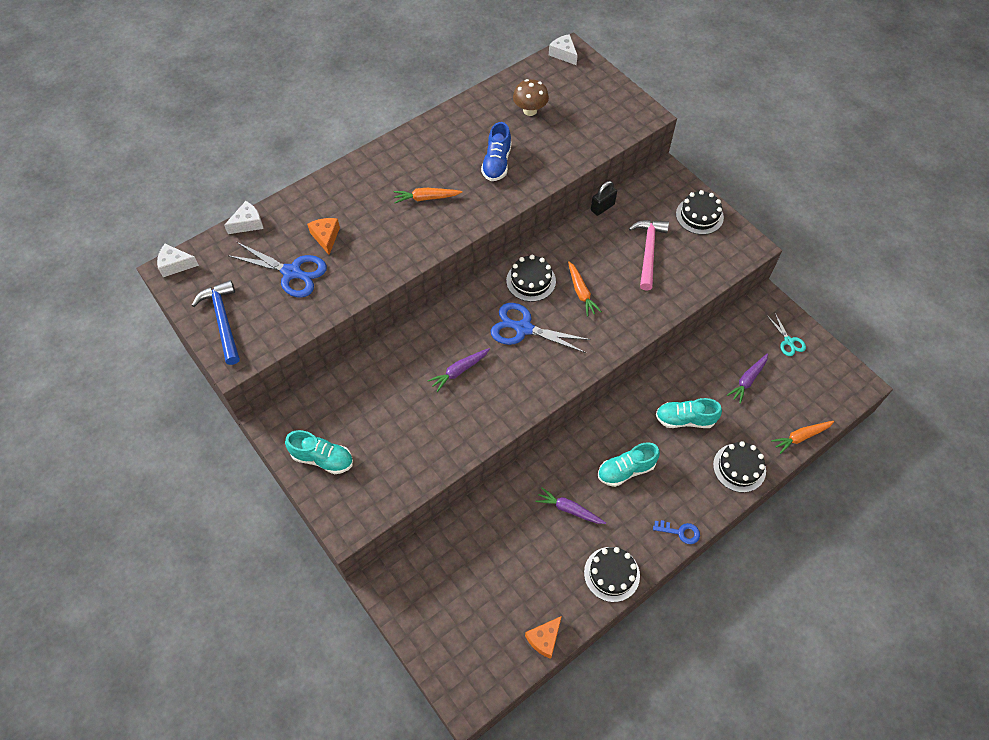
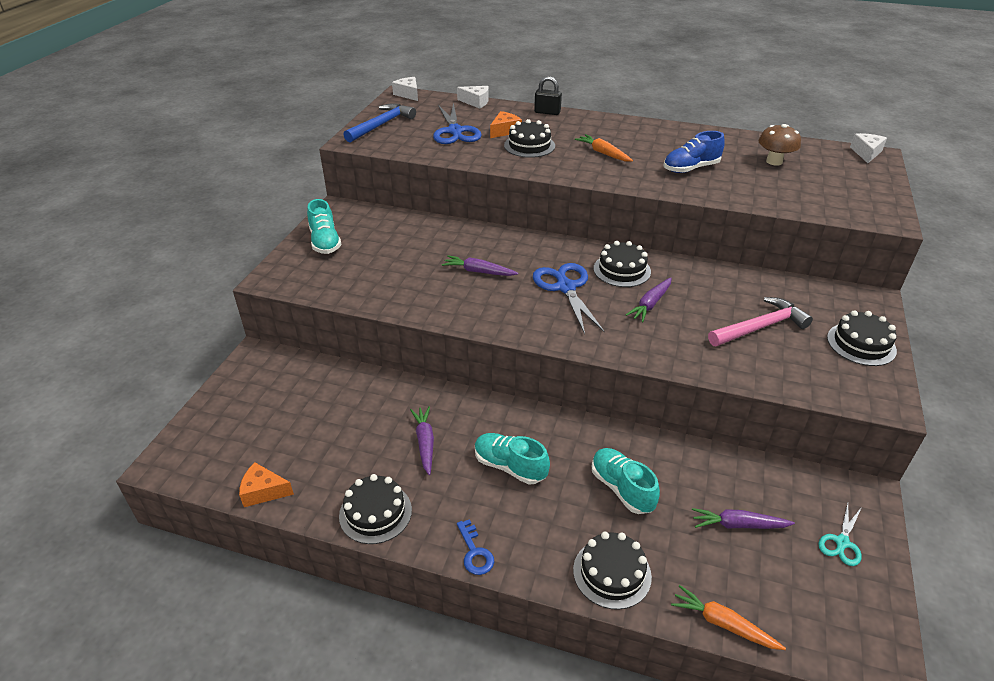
camera: 55 degrees right, 20 degrees down
orange carrot [568,261,602,317] -> purple carrot [626,278,672,322]
black padlock [591,181,617,216] -> black padlock moved to [534,76,562,115]
none -> black cake [504,119,555,158]

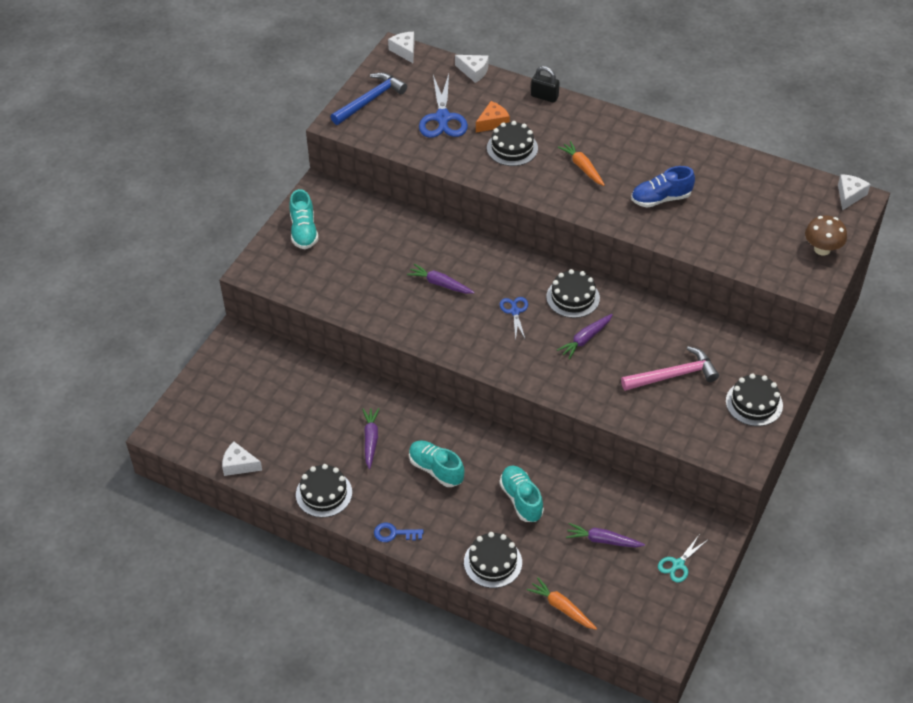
camera: 10 degrees right, 10 degrees up
orange cheese [239,462,294,507] -> white cheese [222,442,262,476]
blue key [457,519,494,575] -> blue key turned 105 degrees clockwise [374,523,423,542]
blue scissors [533,263,605,334] -> blue scissors [500,297,528,341], size x0.56
brown mushroom [759,124,801,166] -> brown mushroom moved to [805,215,847,256]

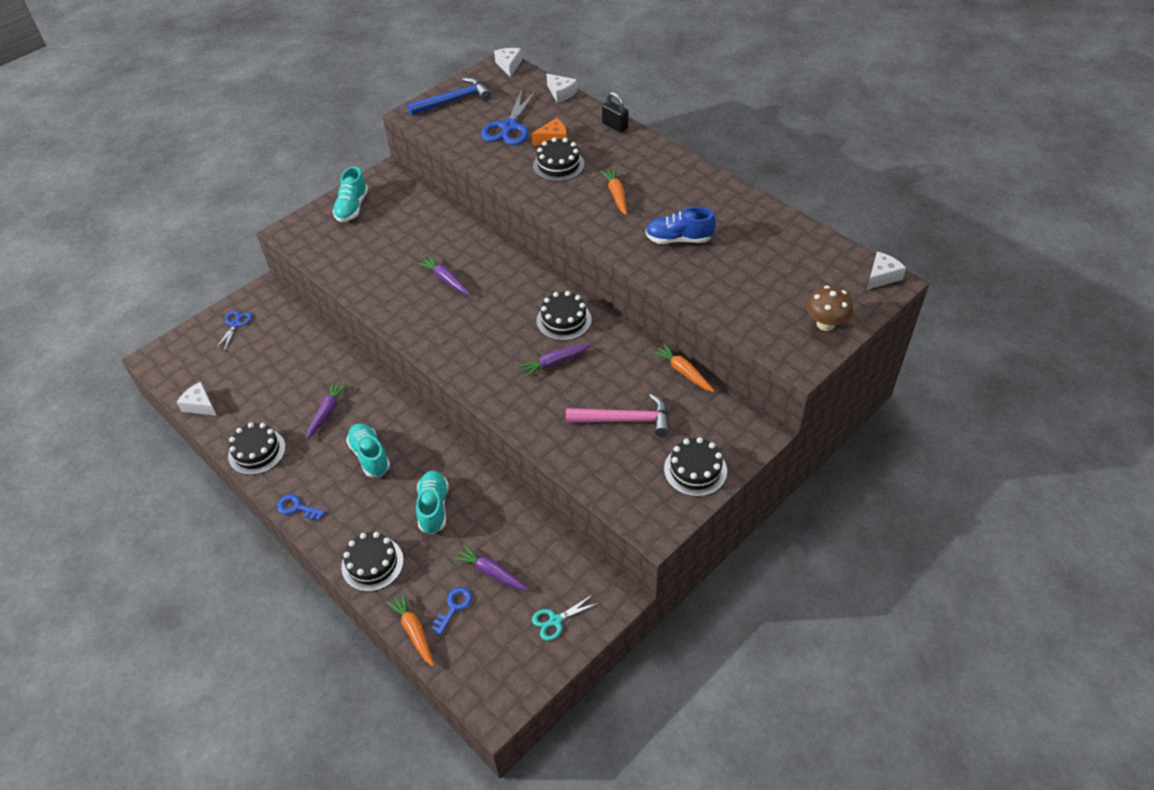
camera: 20 degrees right, 0 degrees up
blue scissors [500,297,528,341] -> blue scissors moved to [215,311,252,351]
none -> blue key [431,587,472,635]
none -> orange carrot [652,343,714,392]

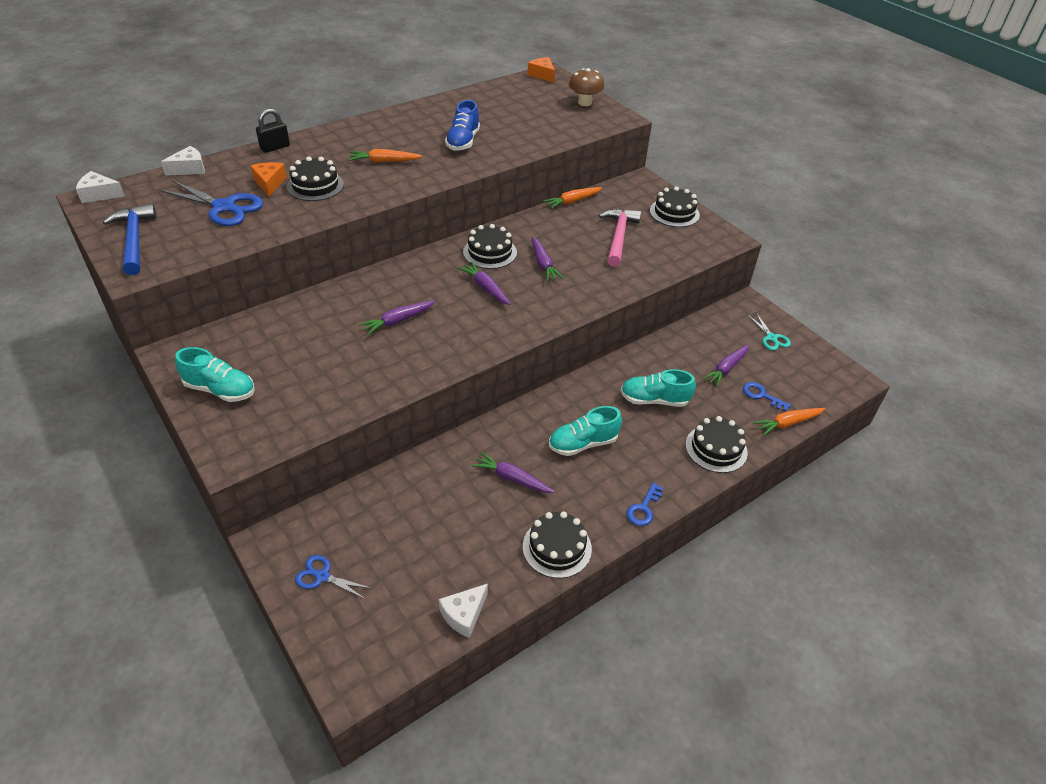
camera: 85 degrees left, 5 degrees down
white cheese [867,252,906,290] -> orange cheese [528,57,555,83]
none -> purple carrot [458,262,511,305]

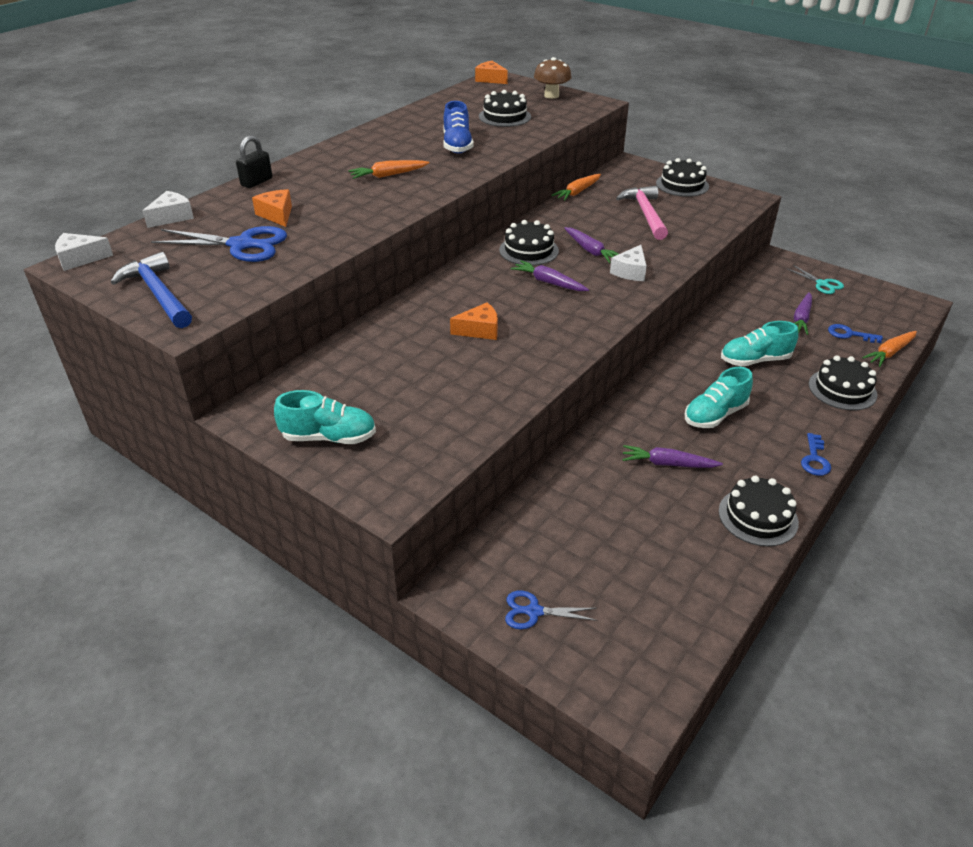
camera: 15 degrees left, 5 degrees down
black cake [287,156,344,201] -> black cake moved to [479,90,531,127]
purple carrot [359,301,435,335] -> orange cheese [450,302,498,340]
white cheese [439,584,488,638] -> white cheese moved to [610,245,647,281]

